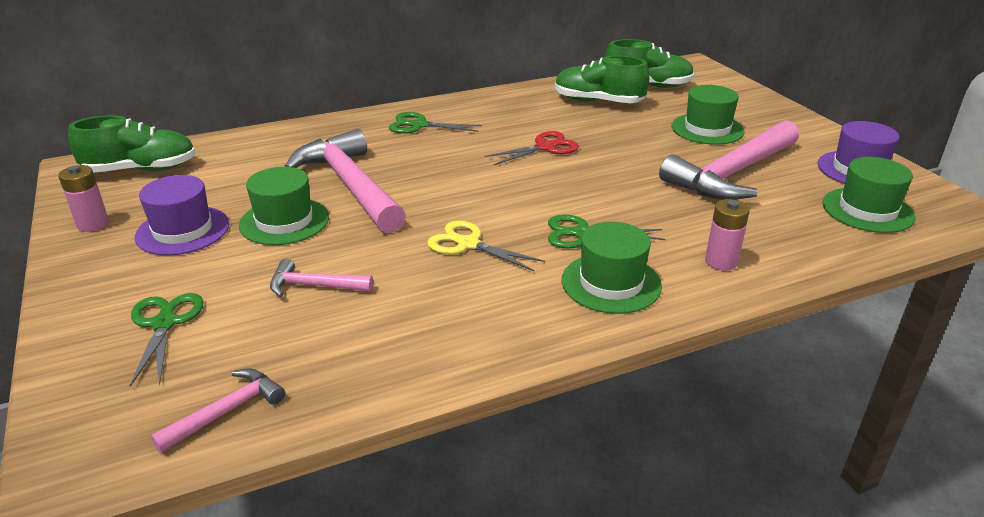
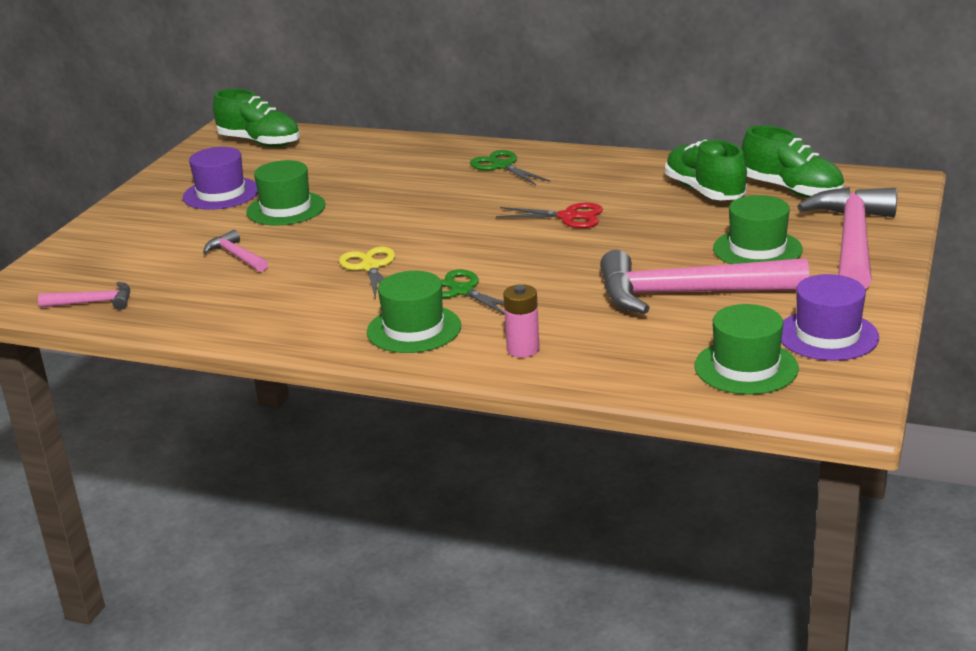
camera: 45 degrees right, 5 degrees down
pink battery [58,165,109,232] -> none
green scissors [130,293,204,387] -> none
pink hammer [284,129,406,233] -> pink hammer moved to [797,187,897,289]

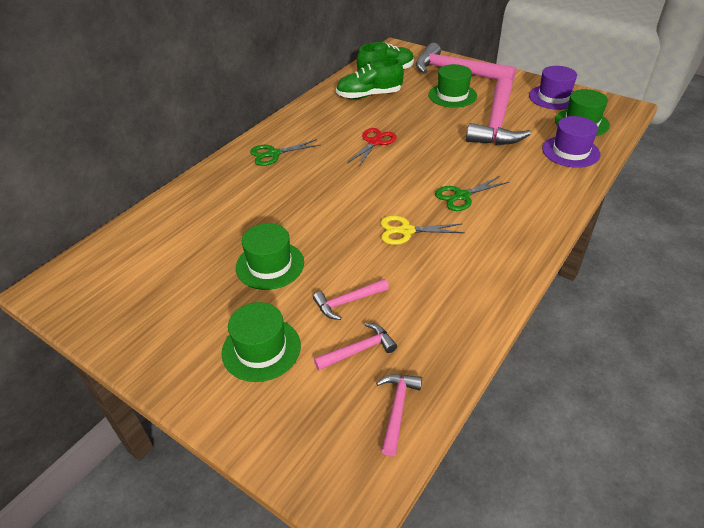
camera: 75 degrees left, 15 degrees up
purple hat [183,147,258,210] -> purple hat moved to [542,116,601,168]
green shoe [213,89,300,147] -> none
green hat [367,271,461,353] -> green hat moved to [222,302,301,382]
pink battery [503,284,540,358] -> none
none -> pink hammer [314,323,397,370]

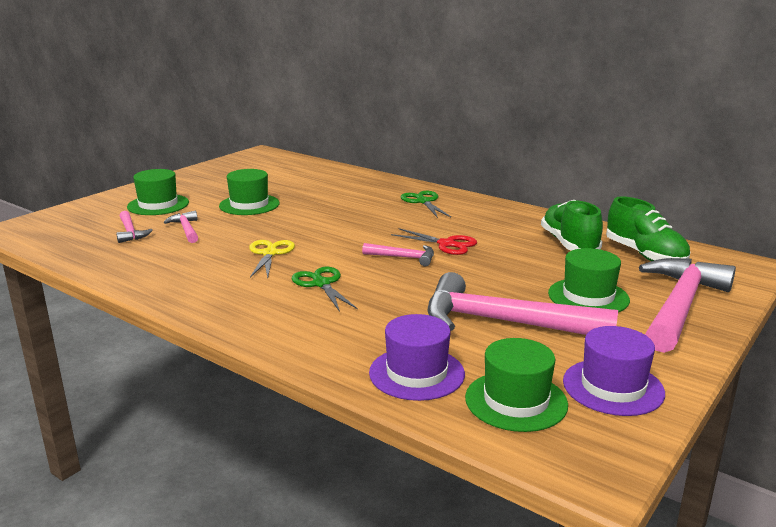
camera: 90 degrees right, 20 degrees down
pink hammer [376,374,422,456] -> pink hammer moved to [362,243,434,266]

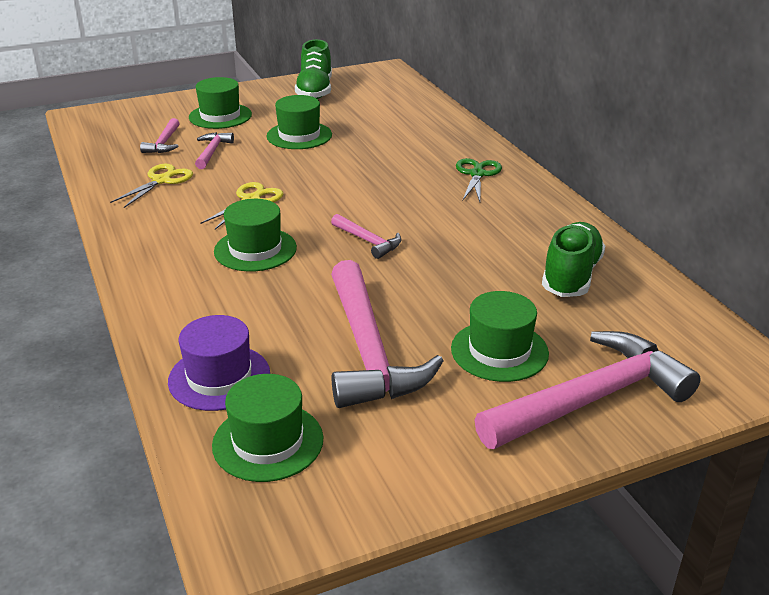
camera: 30 degrees right, 10 degrees up
green scissors [292,267,357,312] -> green hat [214,199,297,272]
red scissors [391,228,477,255] -> none
pink hammer [427,272,618,335] -> pink hammer turned 150 degrees counterclockwise [331,260,443,408]
purple hat [563,326,665,416] -> none
green shoe [606,196,690,261] -> green shoe moved to [295,39,332,99]
none -> yellow scissors [110,164,193,208]

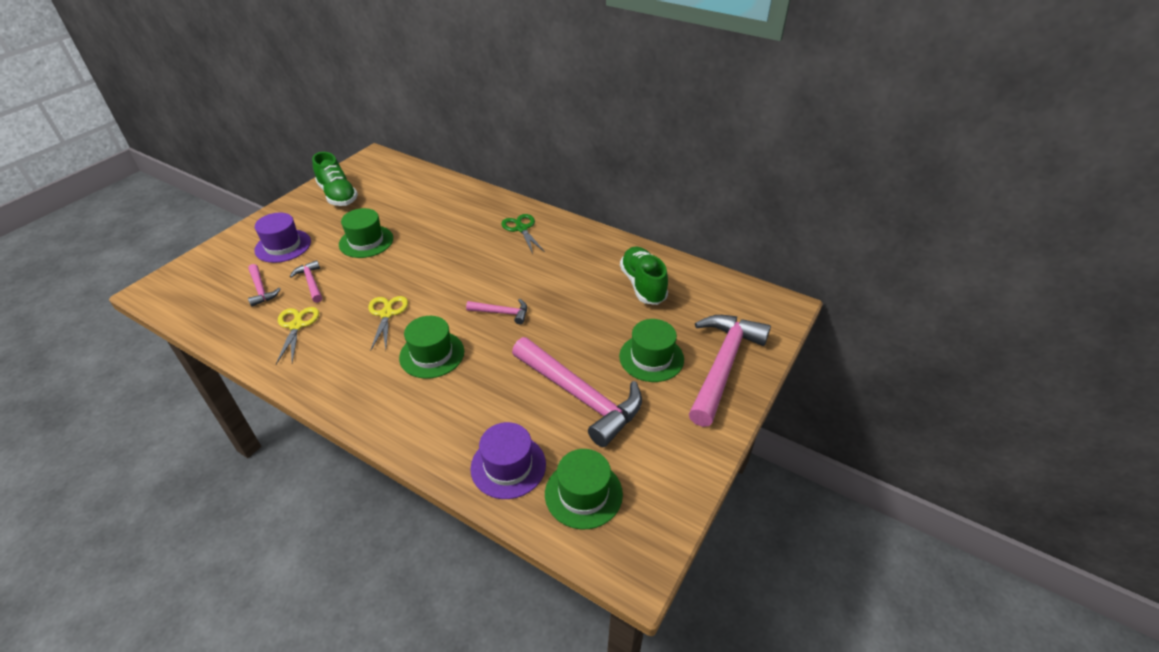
camera: 35 degrees left, 10 degrees up
green hat [189,77,252,129] -> purple hat [254,212,311,263]

